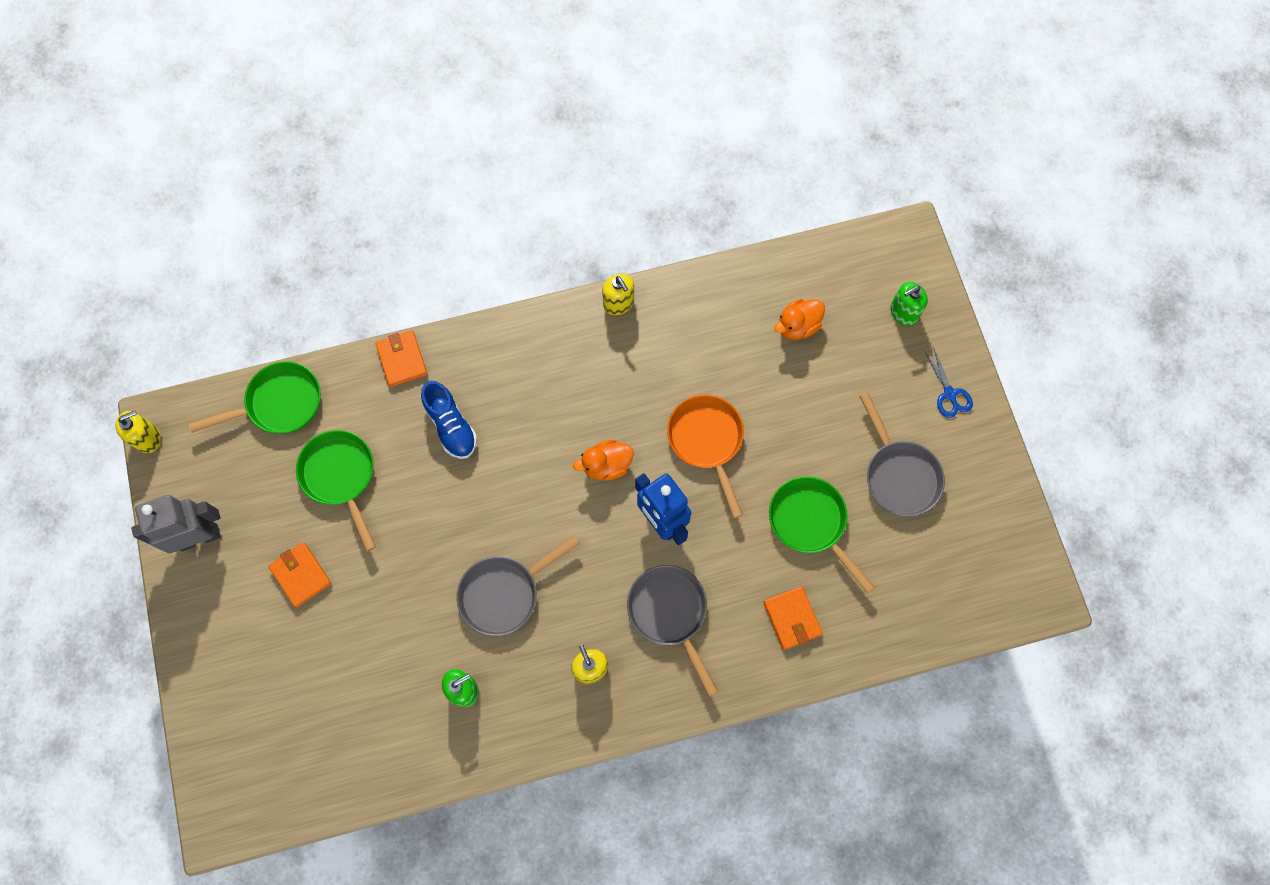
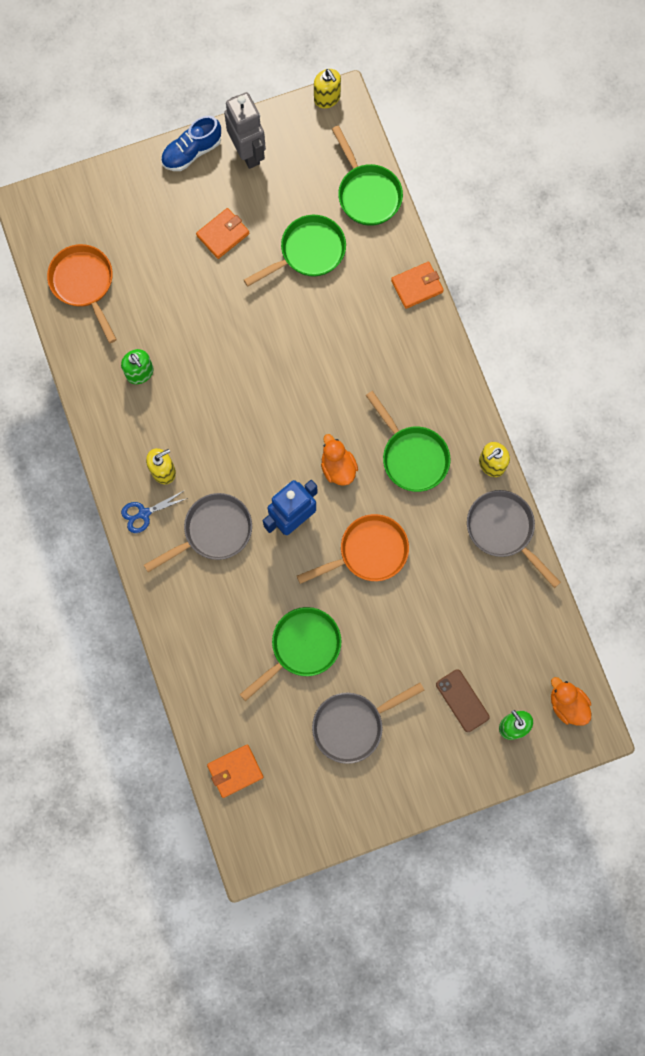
camera: 85 degrees right, 5 degrees up
blue shoe [421,381,477,459] -> blue shoe moved to [161,116,221,171]
grey pan [456,535,580,636] -> grey pan moved to [467,490,561,588]
orange wallet [763,586,823,650] -> orange wallet moved to [207,744,264,798]
orange duck [774,299,825,340] -> orange duck moved to [551,677,591,726]
blue scissors [924,348,973,418] -> blue scissors moved to [121,490,188,533]
none -> orange pan [47,244,117,343]
none -> green pan [365,391,450,492]
none -> brown phone [436,669,489,732]

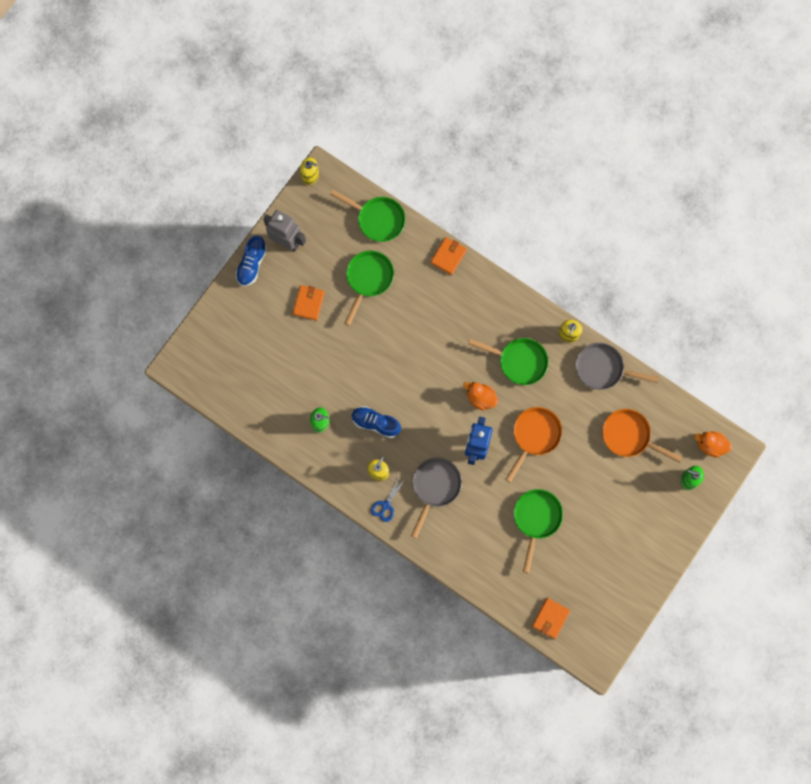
camera: 35 degrees left, 0 degrees up
orange pan [47,244,117,343] -> orange pan moved to [602,409,682,463]
grey pan [312,683,424,764] -> none
brown phone [436,669,489,732] -> none
none -> blue shoe [352,406,401,438]

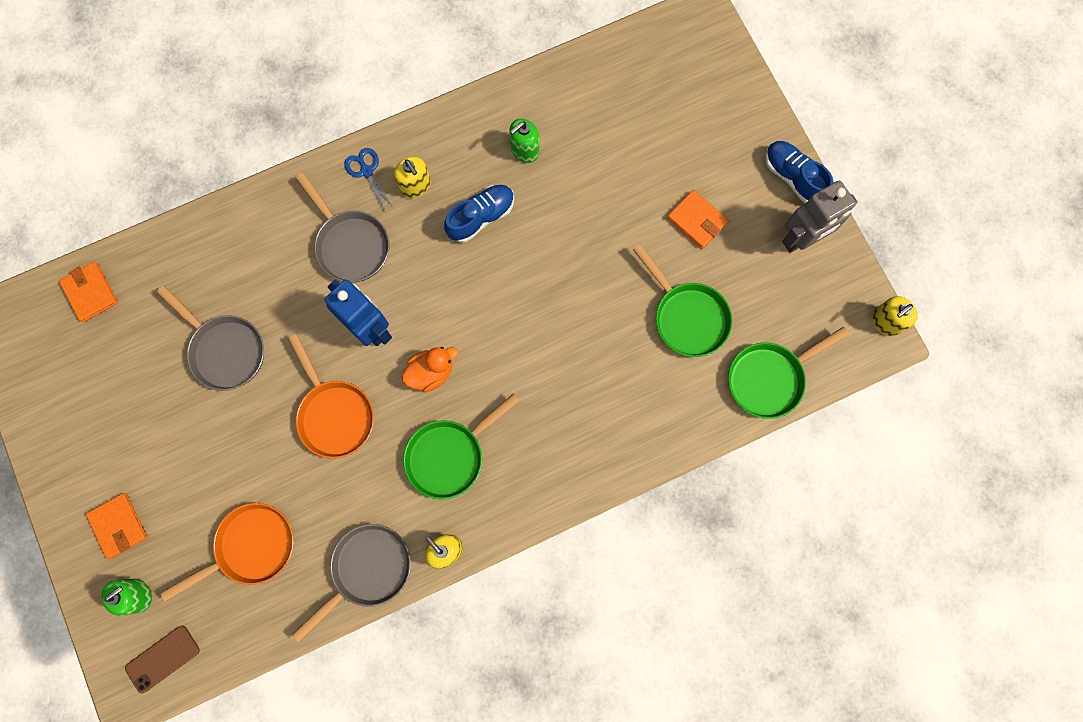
camera: 120 degrees right, 0 degrees up
orange wallet [431,237,467,275] -> orange wallet moved to [86,493,148,559]
green pan [514,489,563,574] -> grey pan [157,286,264,391]
orange duck [694,431,732,457] -> brown phone [125,626,199,693]

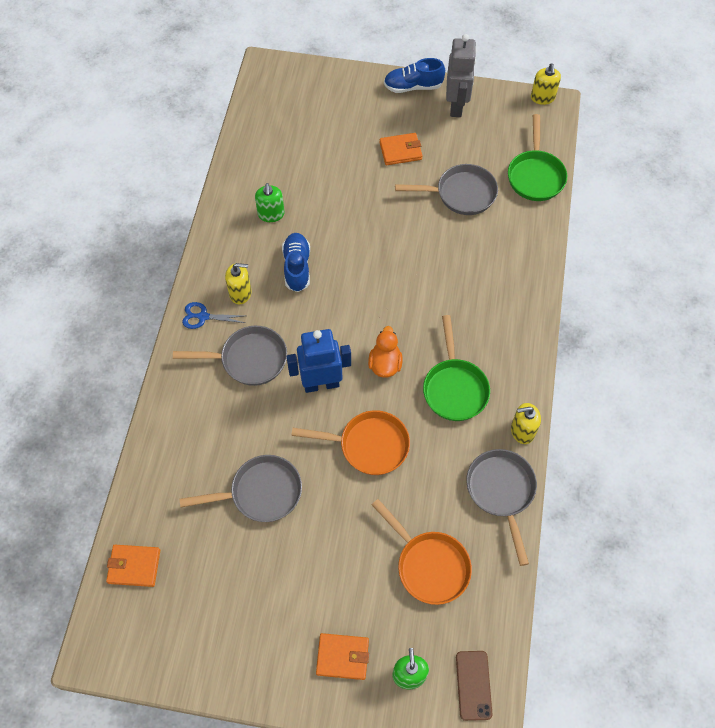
camera: 55 degrees left, 15 degrees down
orange pan [161,503,294,602] -> orange pan turned 135 degrees clockwise [372,499,472,605]
green pan [633,244,732,357] -> grey pan [395,164,498,215]

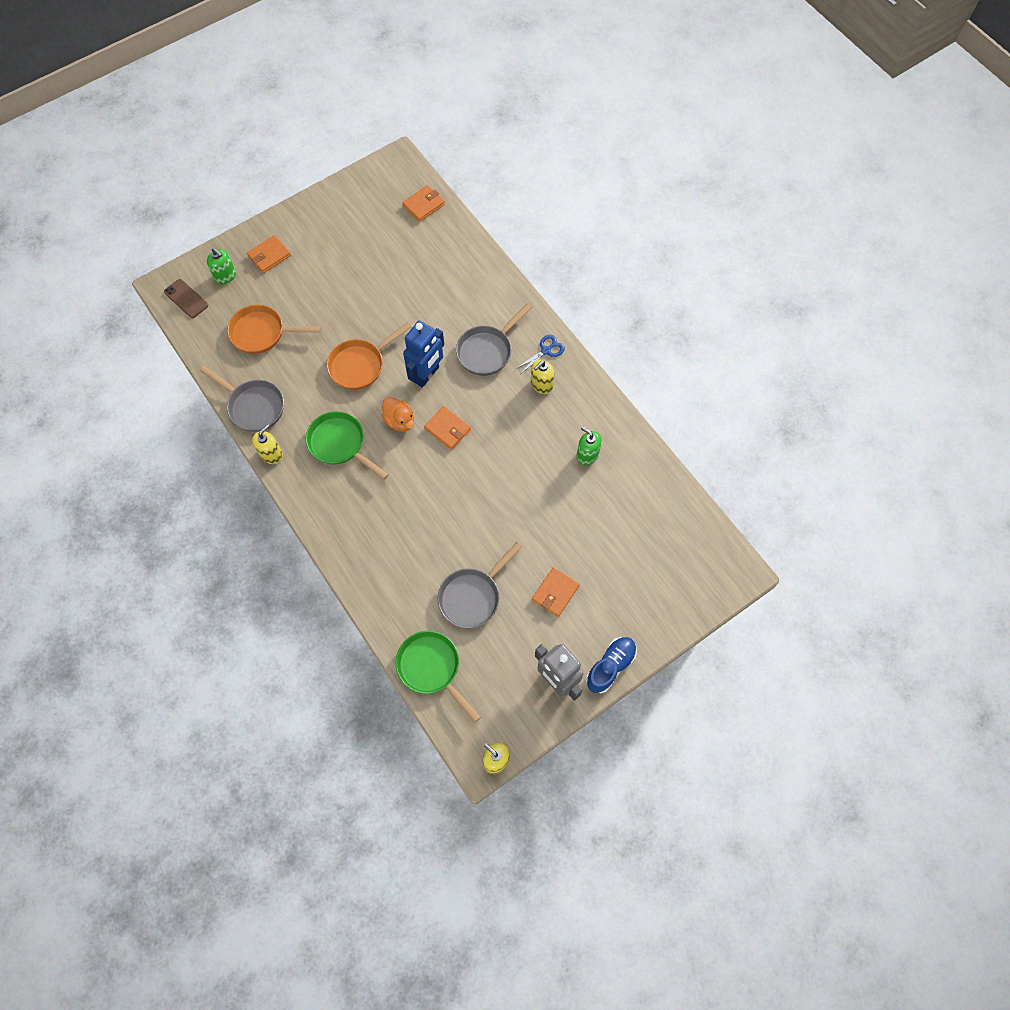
camera: 135 degrees right, 5 degrees up
grey pan [180,455,302,522] -> none
blue shoe [282,233,310,292] -> none
none -> orange wallet [424,406,471,450]

